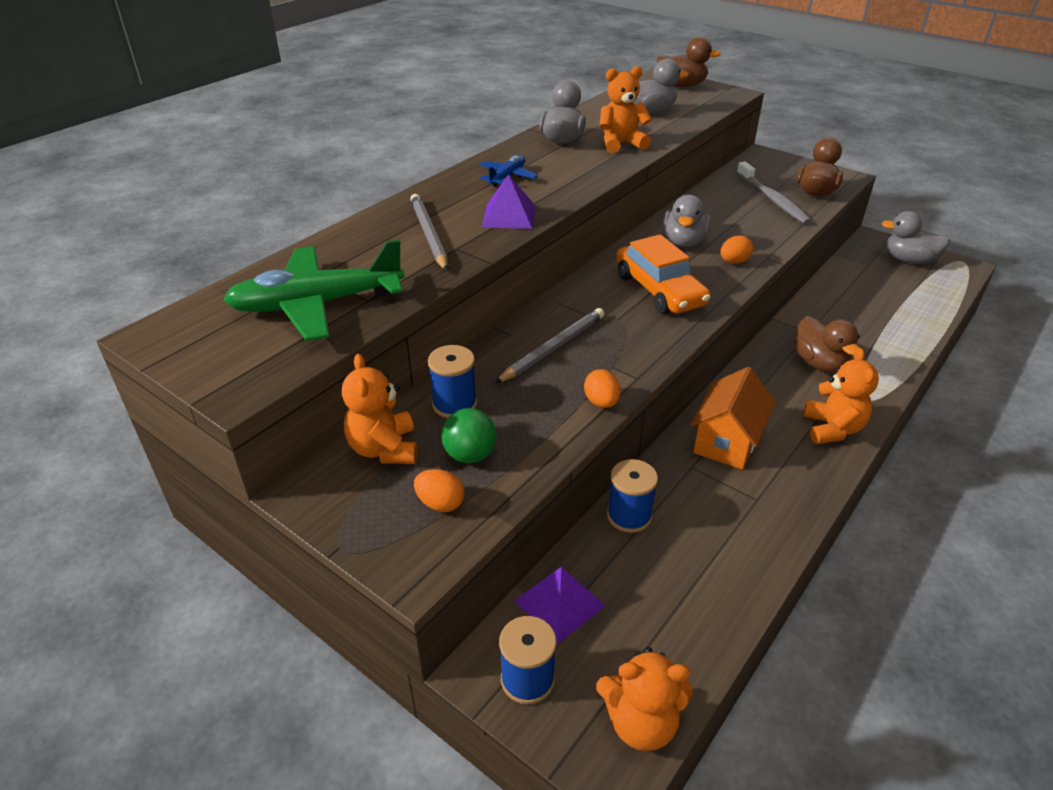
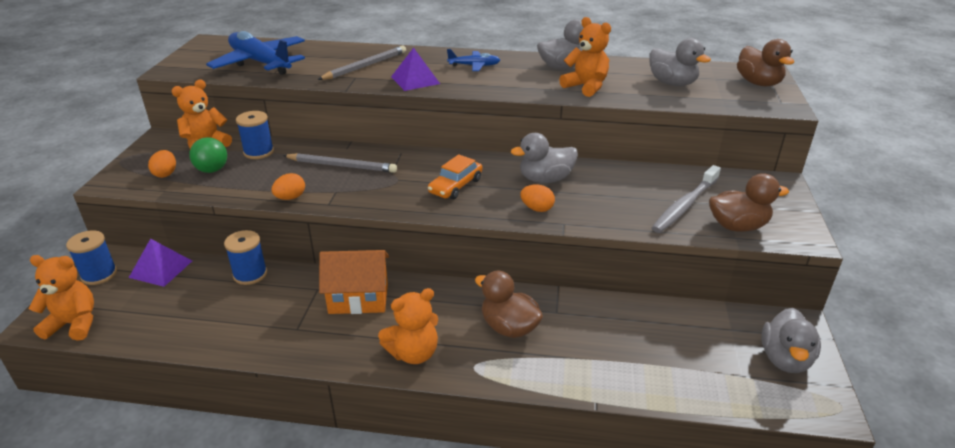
camera: 60 degrees right, 5 degrees down
green plane [224,240,405,341] -> blue plane [206,31,305,75]
orange teddy bear [596,647,692,751] -> orange teddy bear turned 120 degrees clockwise [29,255,94,341]
orange car [616,234,711,314] -> orange car [428,154,482,199], size x0.66
brown duck [793,316,860,372] -> brown duck turned 90 degrees clockwise [475,271,543,338]
grey duck [881,211,951,264] -> grey duck turned 150 degrees counterclockwise [761,308,821,373]

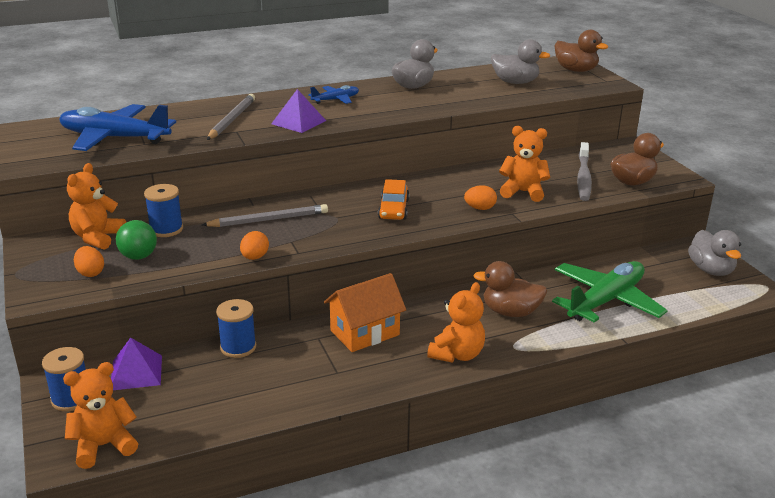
camera: 30 degrees left, 5 degrees down
grey duck [511,133,578,183] -> none
orange teddy bear [559,17,611,97] -> orange teddy bear moved to [499,126,550,202]
none -> green plane [552,261,668,322]

